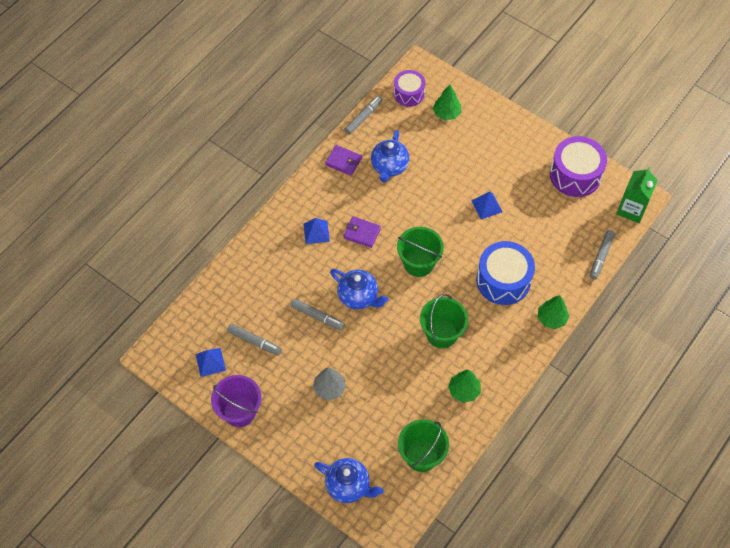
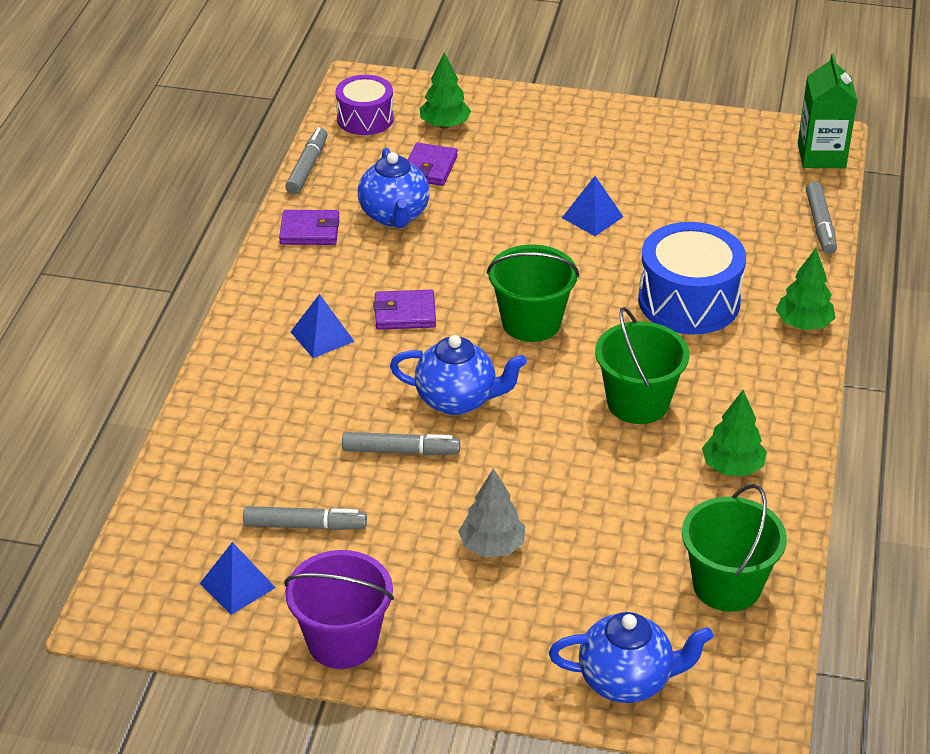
camera: 25 degrees left, 20 degrees down
purple drum [550,136,607,197] -> none
none -> purple wallet [408,142,458,186]

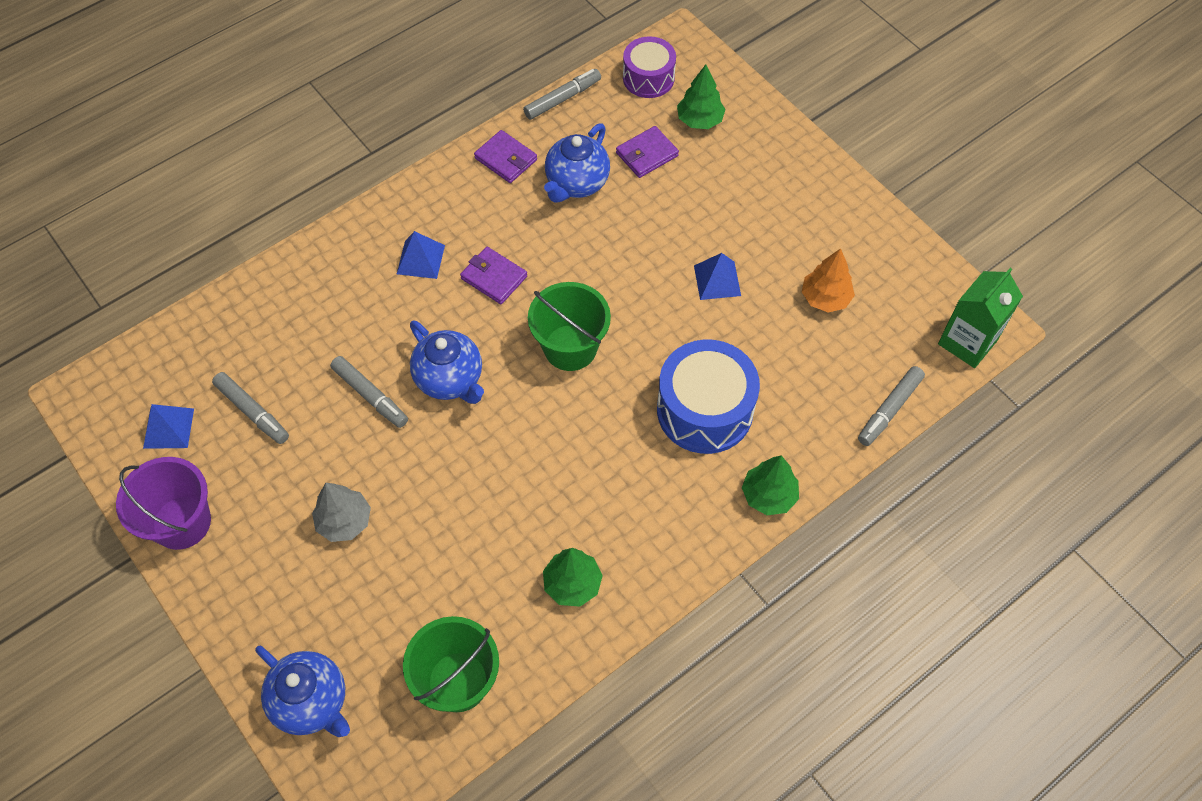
camera: 40 degrees right, 20 degrees up
green bucket [595,307,689,424] -> none
none -> orange tree [801,248,855,312]

